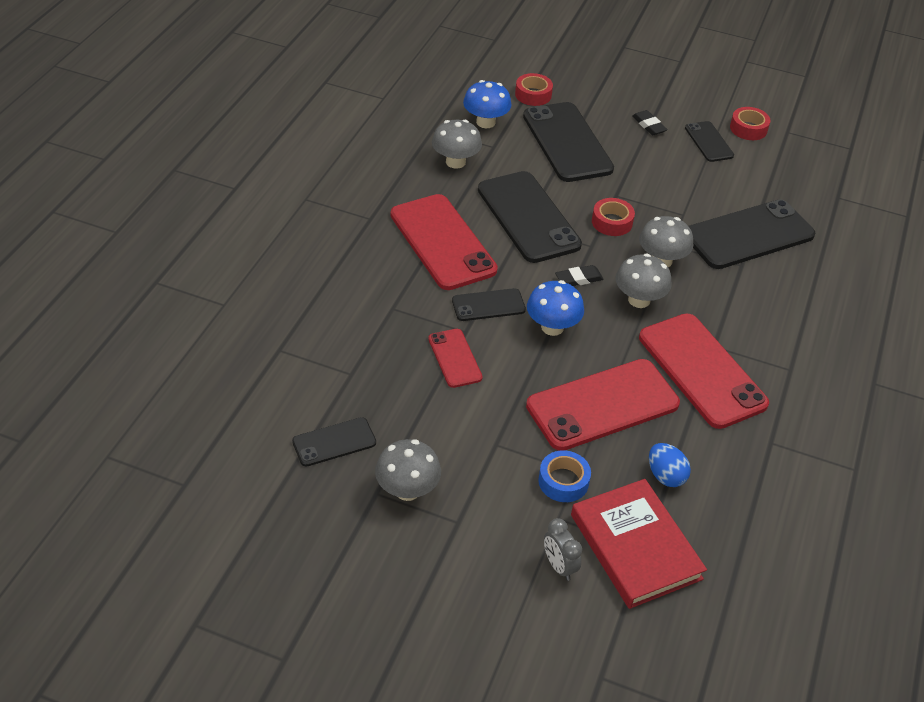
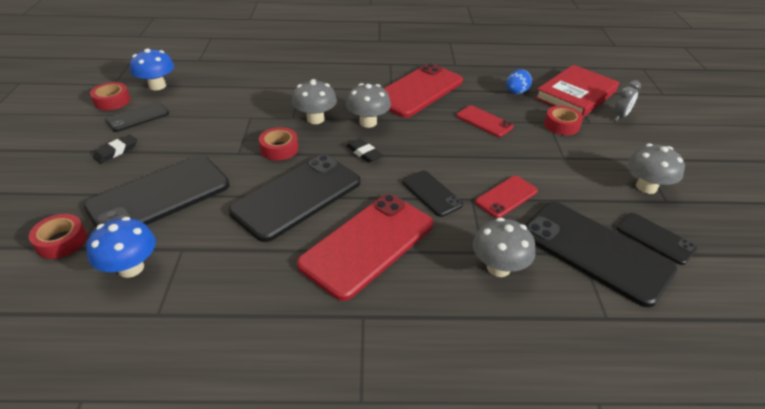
camera: 110 degrees left, 5 degrees down
grey mushroom [432,120,482,169] -> grey mushroom moved to [473,217,535,277]
red phone [526,359,680,451] -> red phone [456,105,513,137], size x0.52
blue mushroom [527,280,584,336] -> blue mushroom moved to [130,48,174,90]
blue tape [538,450,591,502] -> red tape [544,106,583,135]
black phone [689,199,815,269] -> black phone moved to [525,202,677,308]

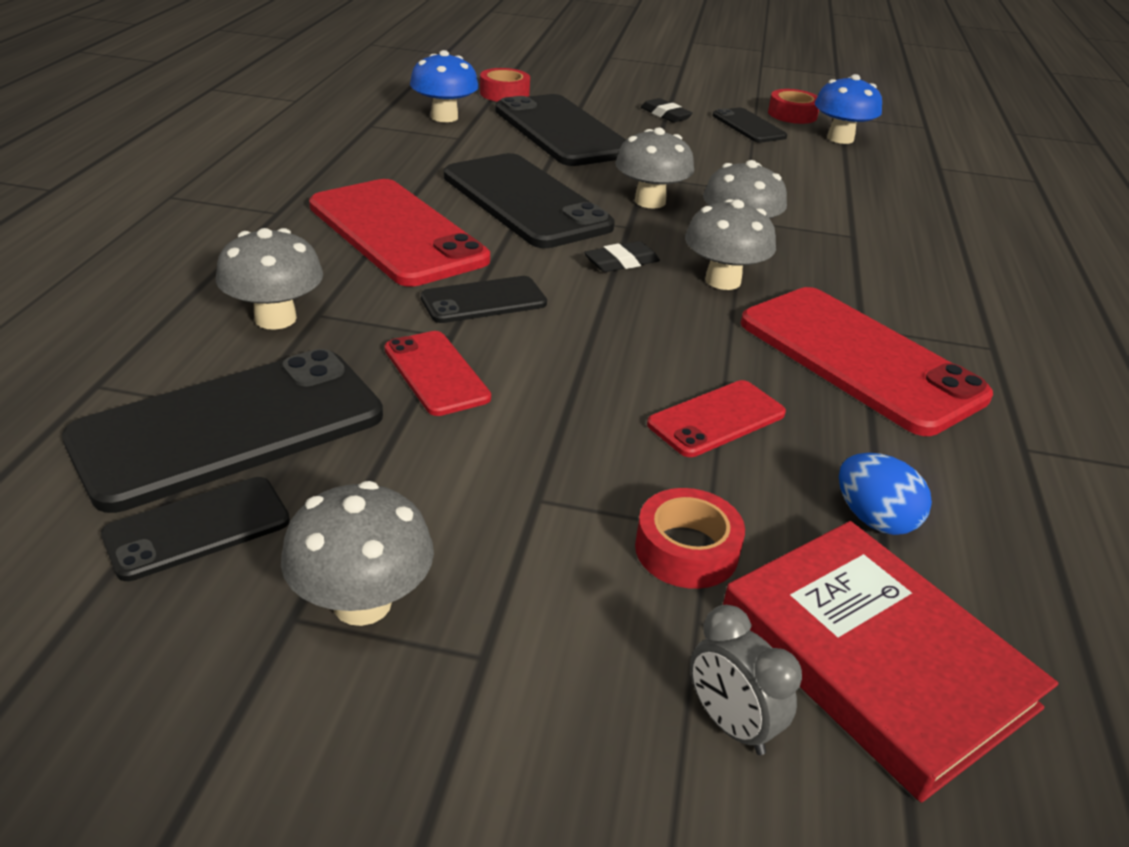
camera: 100 degrees right, 5 degrees down
red tape [259,127,298,161] -> grey mushroom [615,127,694,209]

